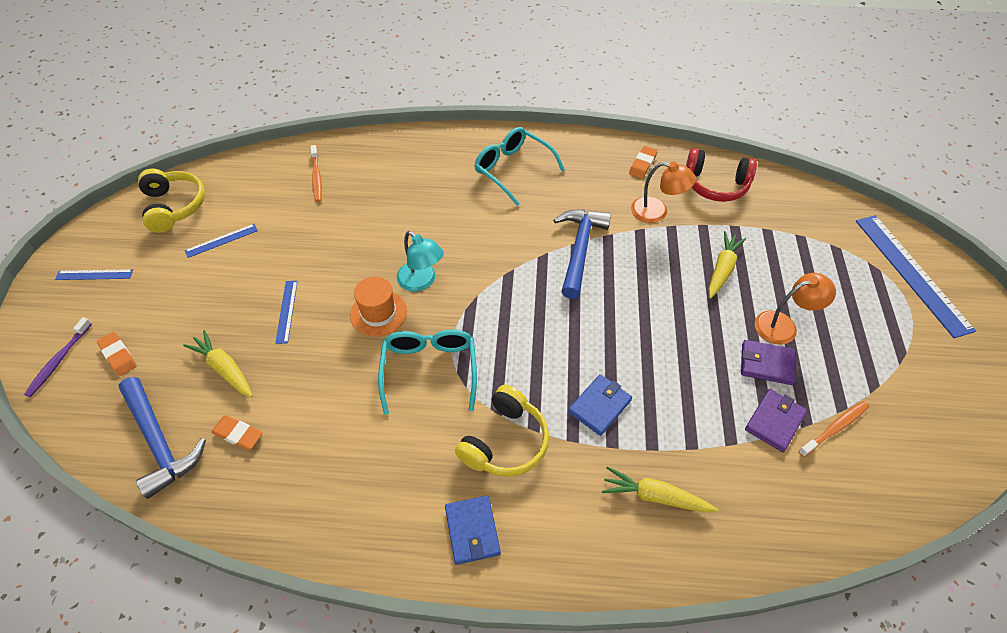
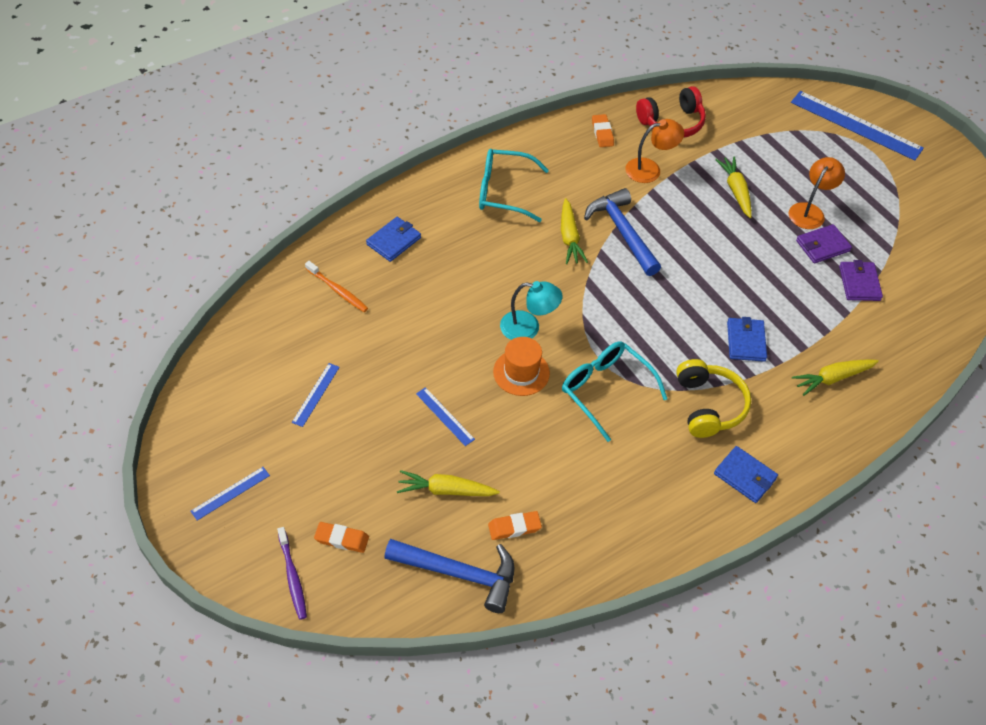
camera: 40 degrees left, 0 degrees up
yellow headphones [138,168,205,233] -> none
orange toothbrush [798,401,869,457] -> none
none -> blue wallet [366,217,421,262]
none -> yellow carrot [561,198,588,264]

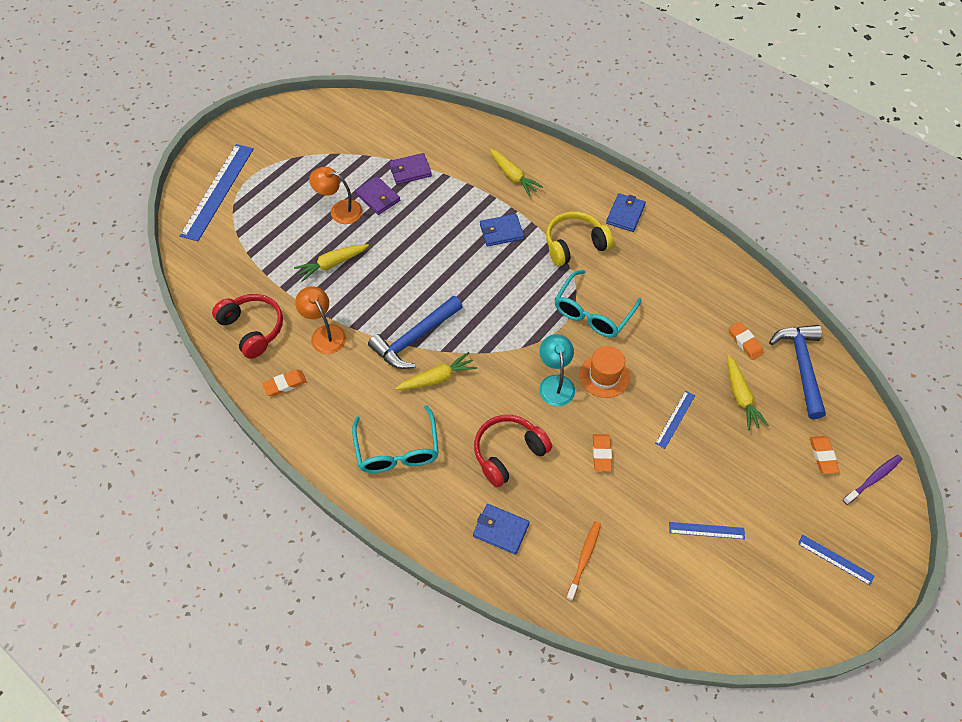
camera: 105 degrees left, 5 degrees up
none -> red headphones [474,415,552,487]
none -> orange eraser [593,434,612,471]

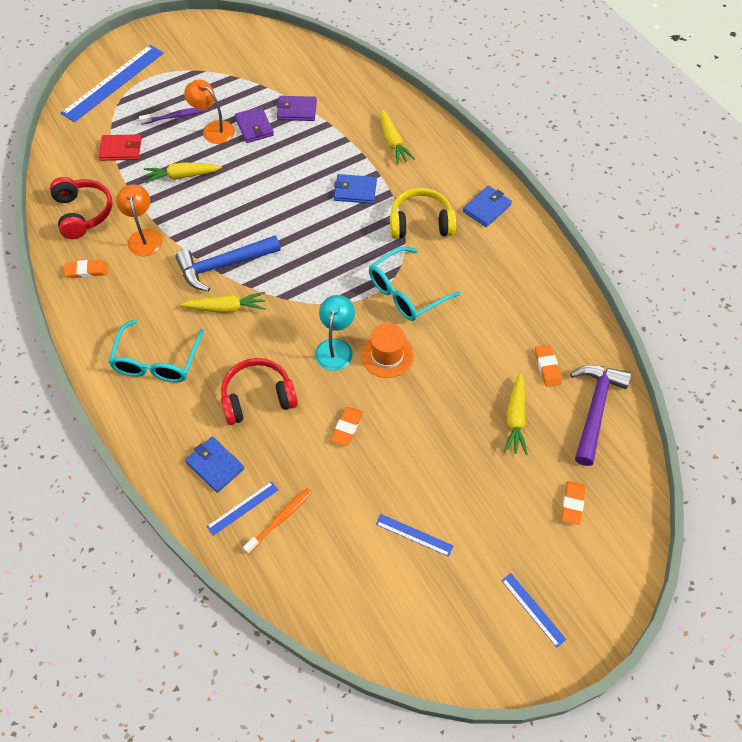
camera: 20 degrees right, 0 degrees up
blue ruler [655,391,695,449] -> blue ruler moved to [206,481,278,536]
blue hammer [769,325,826,419] -> purple hammer [570,365,631,466]
purple toothbrush [843,455,902,505] -> purple toothbrush moved to [139,108,208,125]
none -> red wallet [98,134,141,161]

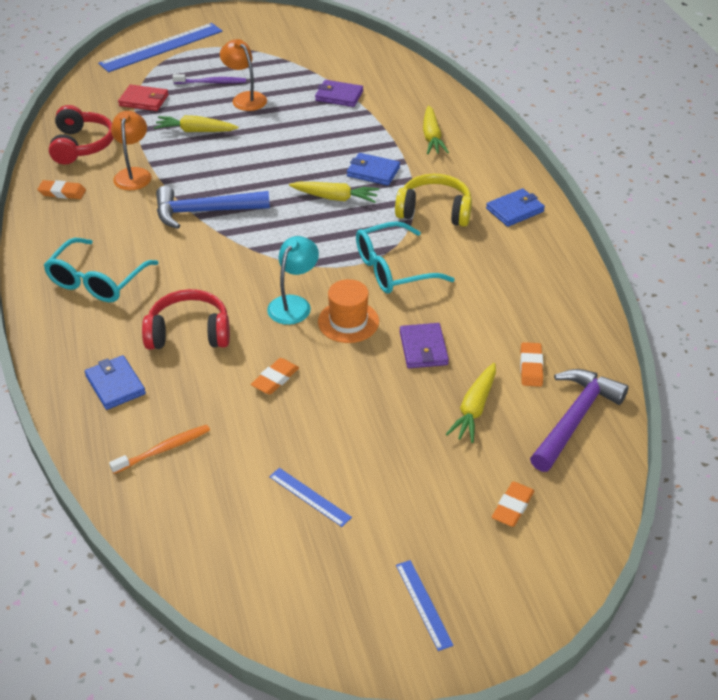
camera: 15 degrees right, 15 degrees down
yellow carrot [180,292,266,313] -> yellow carrot moved to [289,182,379,203]
blue ruler [206,481,278,536] -> none
purple wallet [235,107,274,143] -> purple wallet moved to [400,323,449,368]

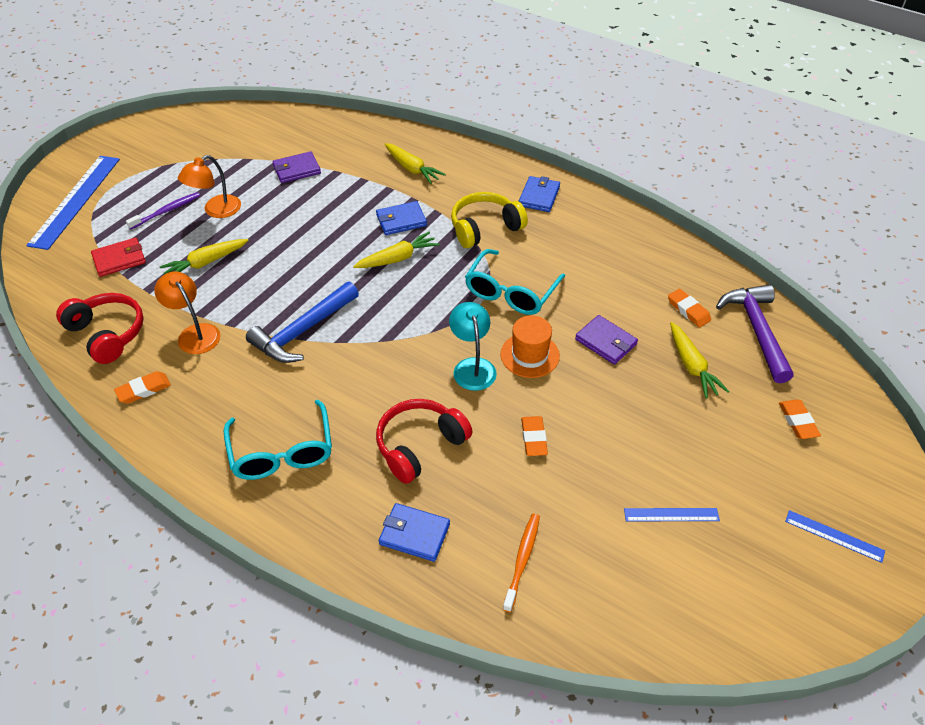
camera: 40 degrees left, 5 degrees up
orange lamp [220,39,267,111] -> orange lamp turned 60 degrees counterclockwise [178,155,241,218]

